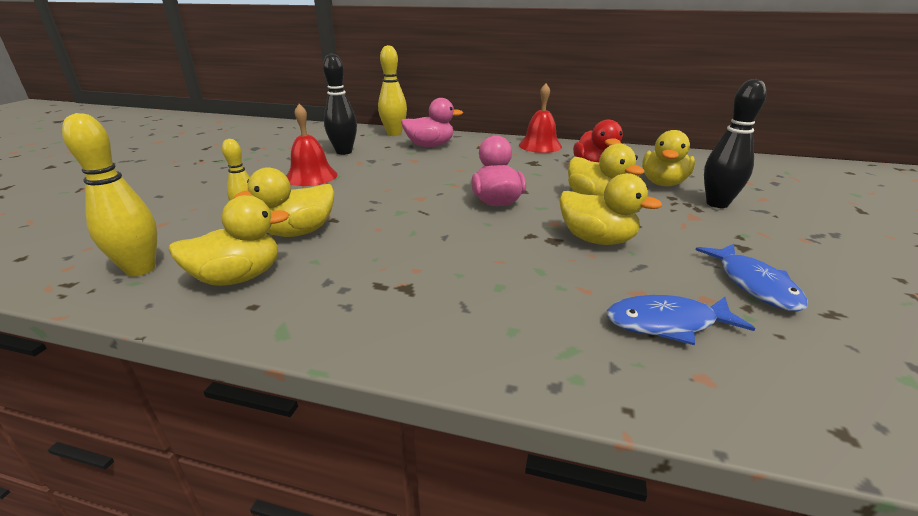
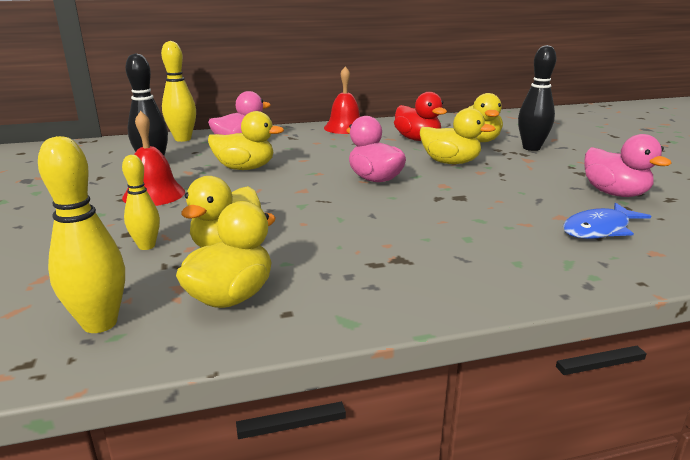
camera: 30 degrees left, 5 degrees down
yellow duck [559,173,662,245] -> yellow duck moved to [208,111,284,170]
blue fish [695,244,808,312] -> pink duck [584,134,671,197]

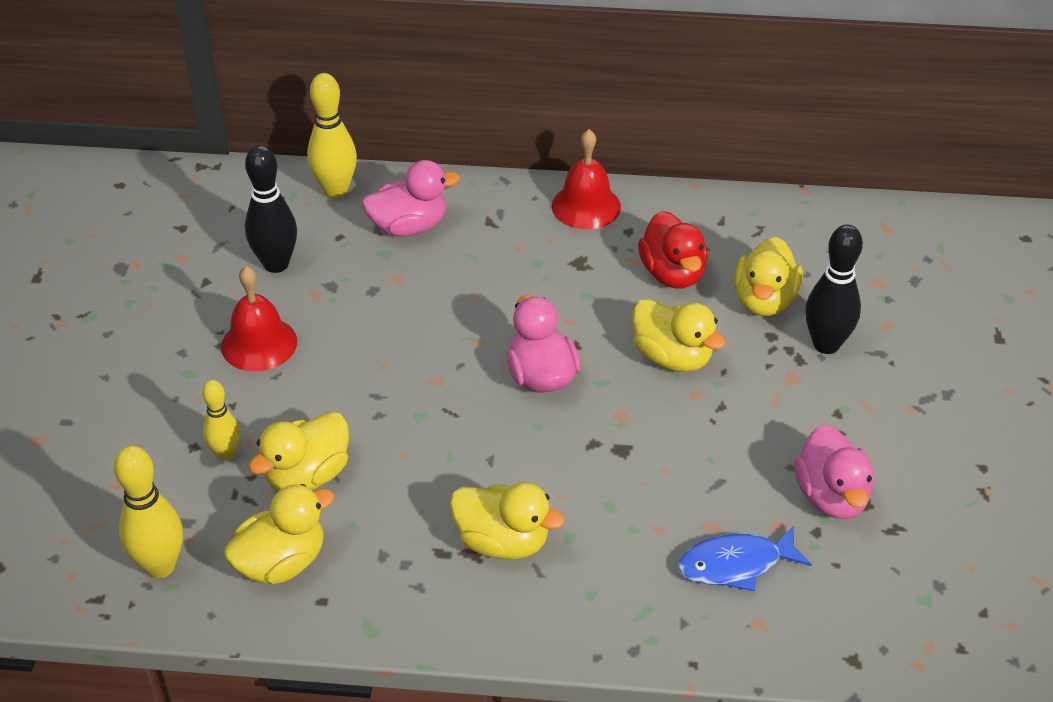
camera: 20 degrees right, 20 degrees up
yellow duck [208,111,284,170] -> yellow duck moved to [450,482,565,559]

